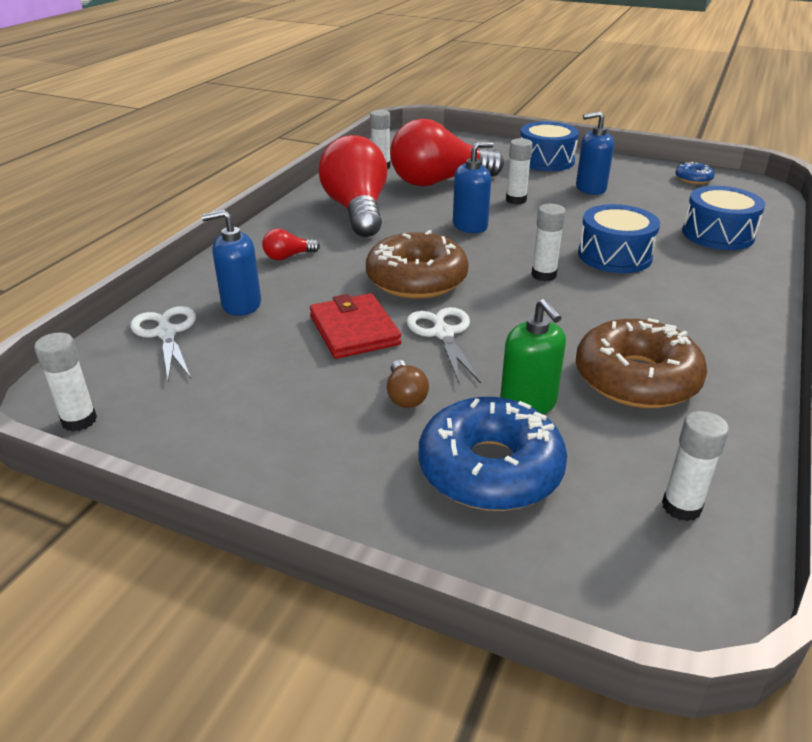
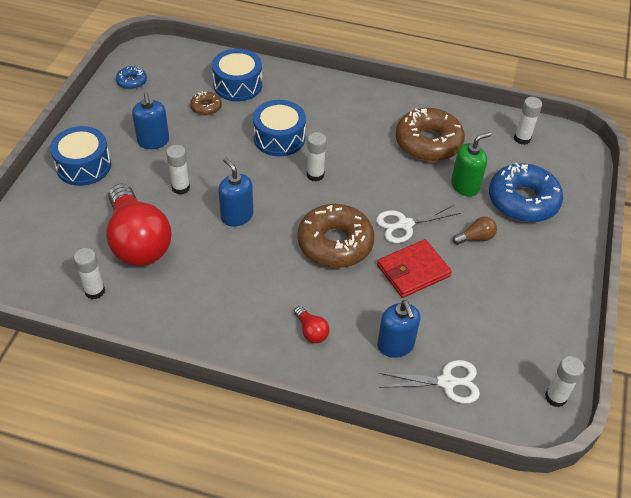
camera: 100 degrees left, 15 degrees up
white scissors [130,306,196,381] -> white scissors turned 150 degrees counterclockwise [379,360,480,404]
red light bulb [318,135,388,237] -> none
none -> brown donut [190,91,222,116]

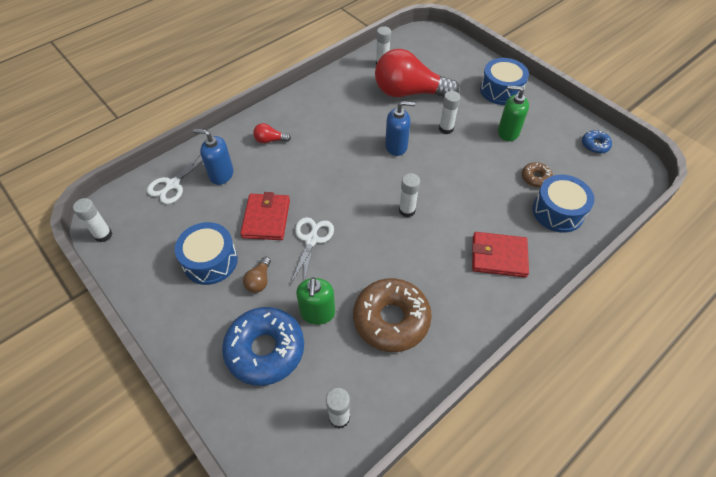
camera: 125 degrees right, 5 degrees up
blue soap dispenser [132,92,169,149] -> green soap dispenser [498,85,529,141]
blue drum [253,100,306,156] -> blue drum moved to [175,222,238,285]
brown donut [297,204,374,268] -> none
none -> red wallet [472,232,529,278]

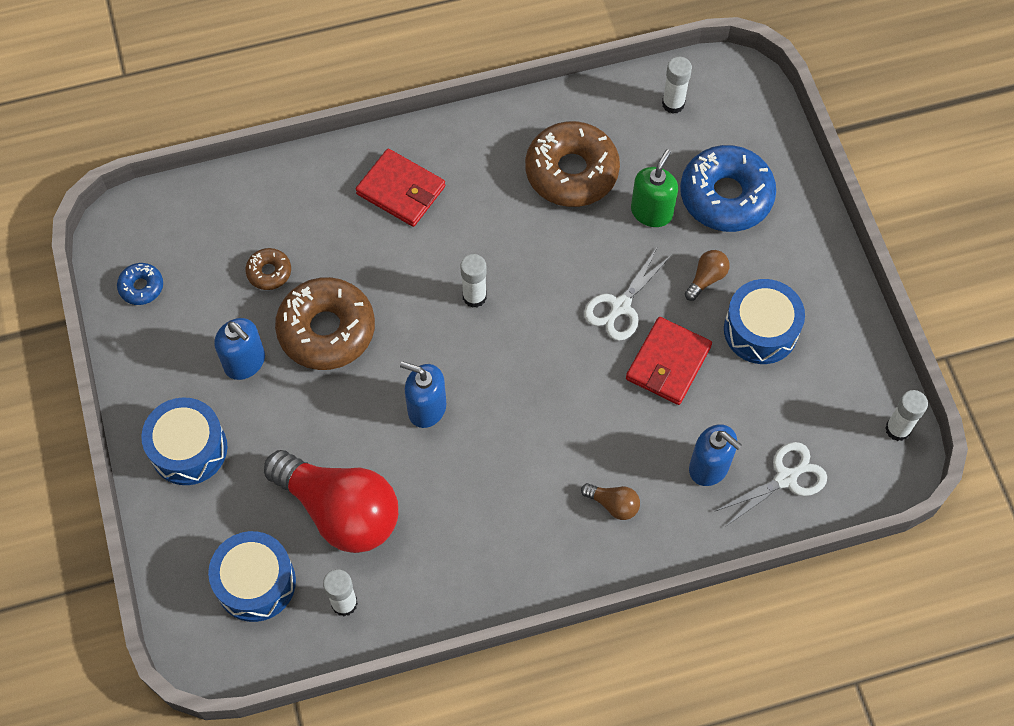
camera: 155 degrees left, 10 degrees up
red light bulb [253,123,291,143] -> brown light bulb [581,483,640,520]
white glue stick [439,91,461,134] -> none
green soap dispenser [498,85,529,141] -> blue soap dispenser [214,318,265,380]
blue drum [533,175,594,233] -> blue drum moved to [208,531,296,622]
none -> brown donut [275,277,375,370]

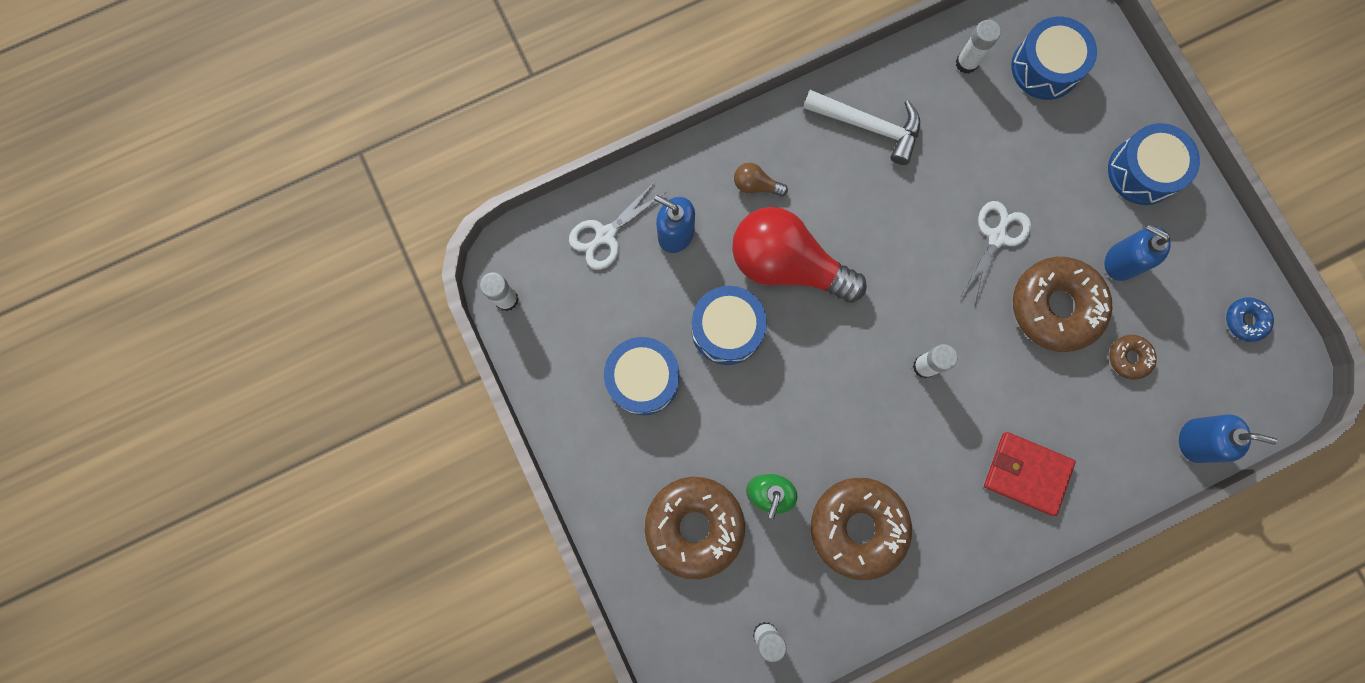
camera: 170 degrees right, 15 degrees up
red light bulb [264,450,398,553] -> red light bulb moved to [732,207,867,303]
blue soap dispenser [400,361,446,428] -> blue soap dispenser moved to [1179,414,1277,463]
white scissors [584,246,672,341] -> white scissors moved to [961,201,1031,306]
red wallet [626,317,712,405] -> blue drum [691,286,767,365]
blue donut [680,145,776,232] -> brown donut [645,477,745,579]
brown light bulb [685,250,730,301] -> none
none -> white hammer [803,90,920,165]

